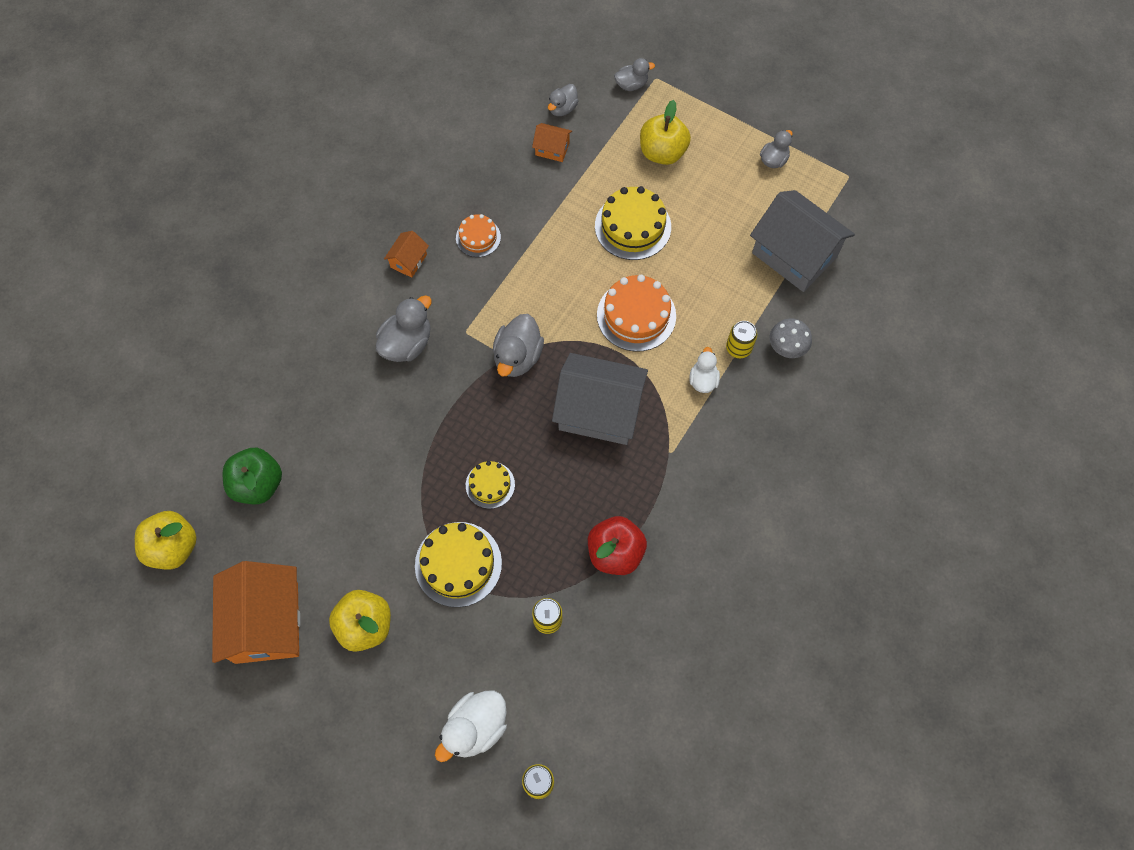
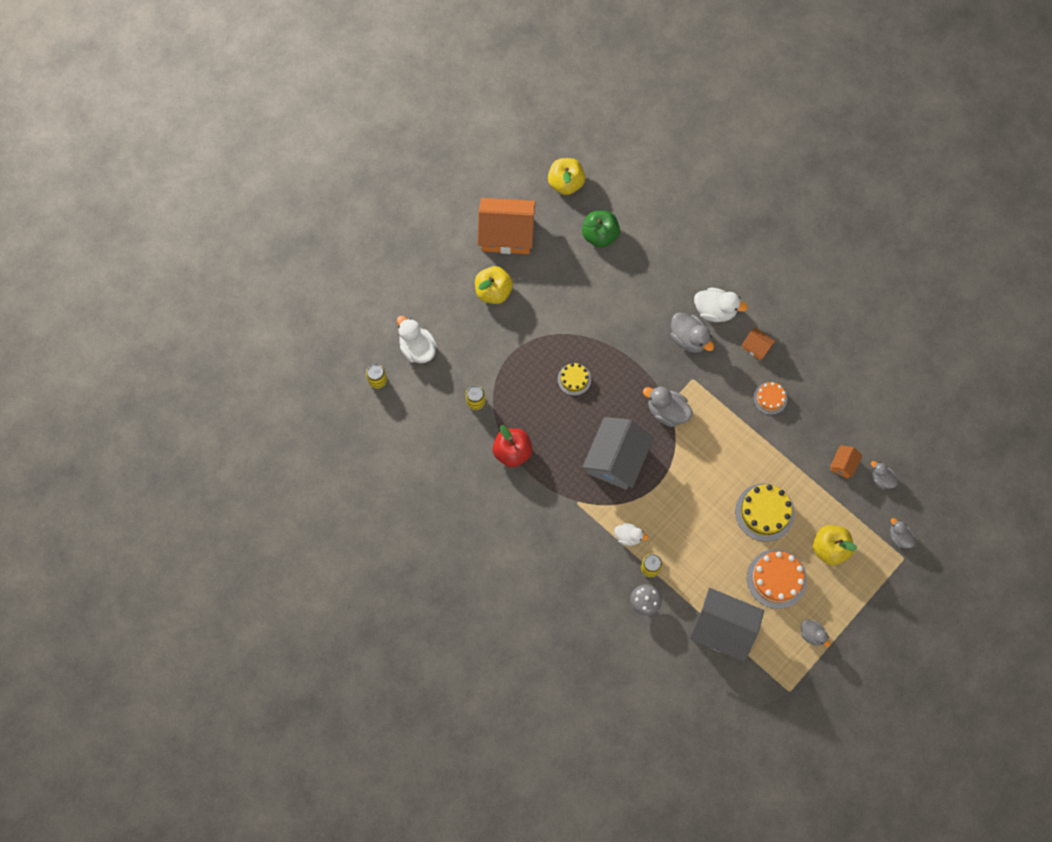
camera: 100 degrees right, 5 degrees up
yellow cake [415,522,502,607] -> none
orange cake [597,275,676,352] -> orange cake moved to [747,549,807,609]
grey duck [614,58,655,91] -> grey duck turned 150 degrees clockwise [890,518,915,548]
grey house [750,190,855,292] -> grey house turned 60 degrees clockwise [689,588,764,662]
none -> white duck [694,288,748,322]

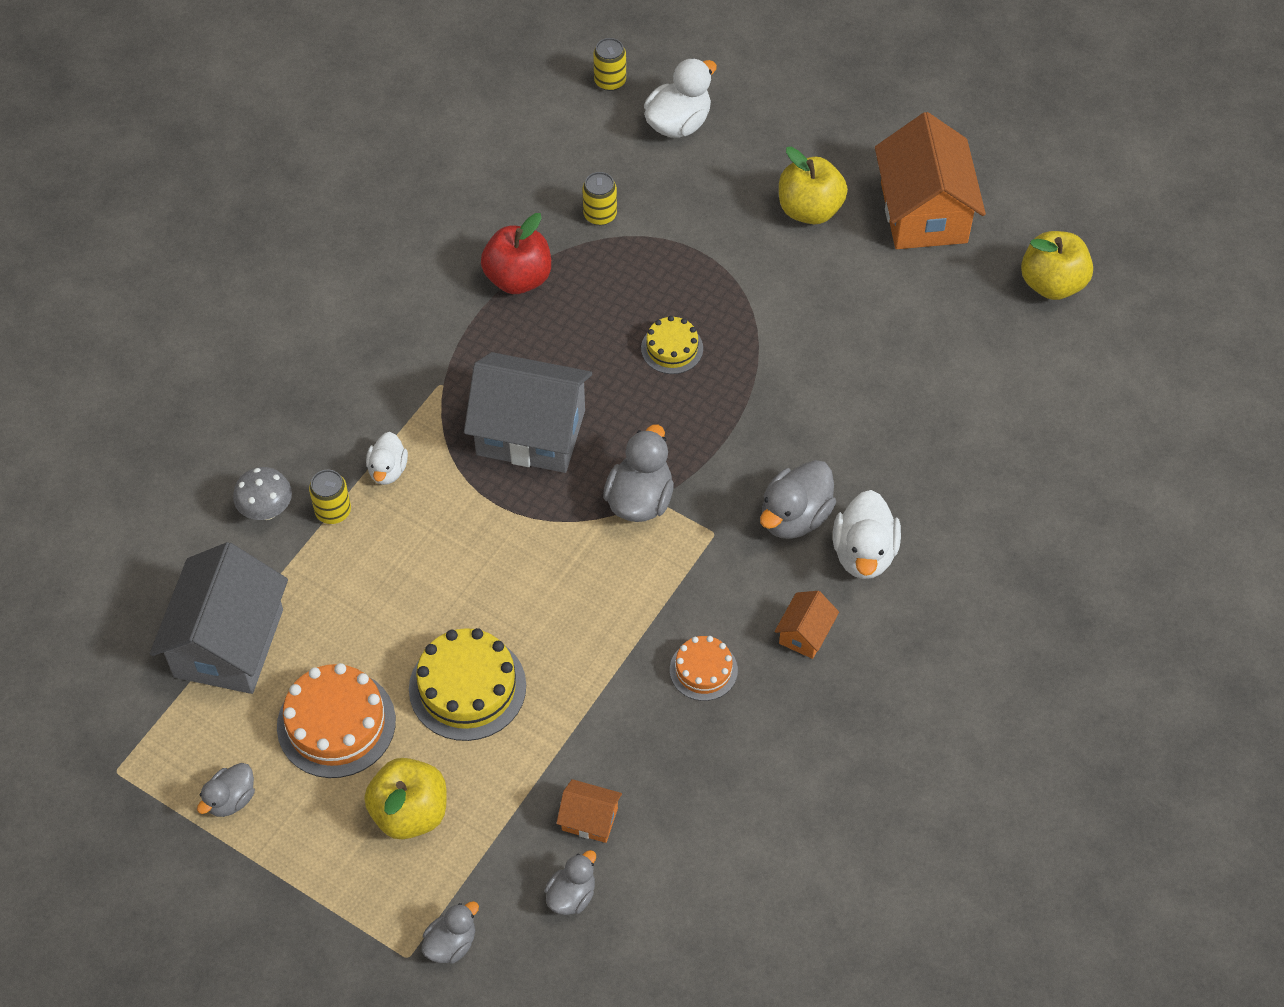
camera: 80 degrees right, 15 degrees down
green apple [582,211,620,248] -> none

